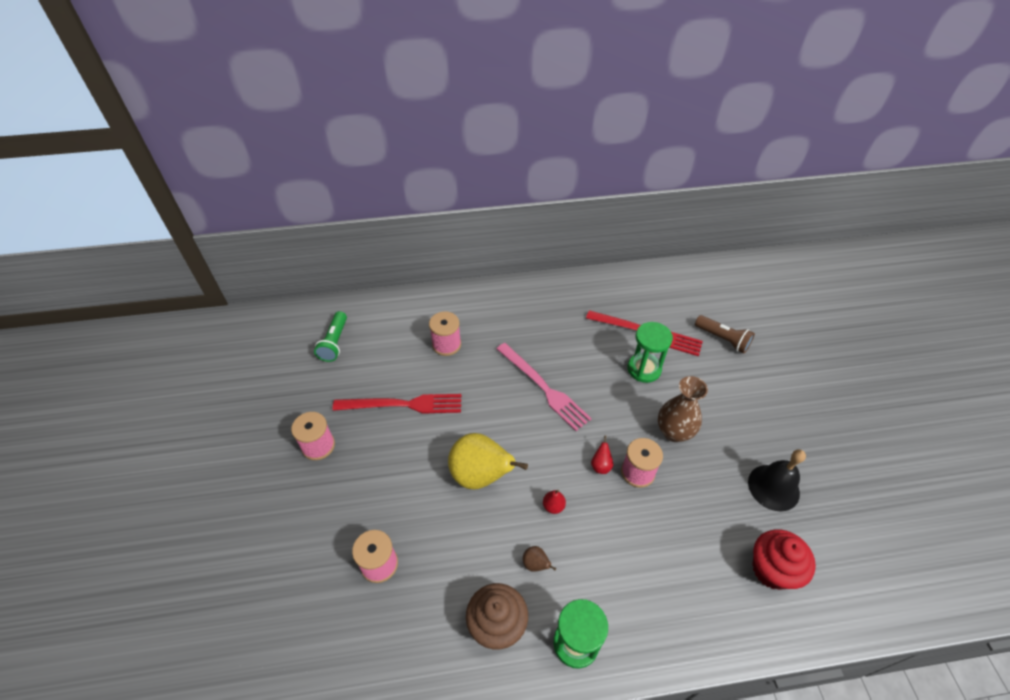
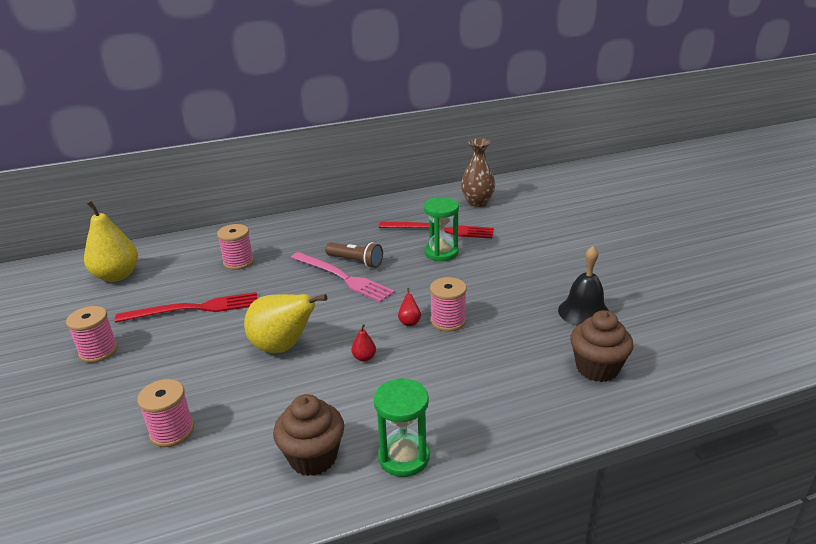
camera: 10 degrees left, 20 degrees down
green flashlight [314,311,347,362] -> yellow pear [84,200,138,282]
brown pear [523,546,556,572] -> none
brown vase [658,376,708,442] -> brown vase moved to [461,138,495,207]
brown flashlight [695,315,755,353] -> brown flashlight moved to [325,242,383,268]
red cupcake [752,529,816,590] -> brown cupcake [570,310,634,382]

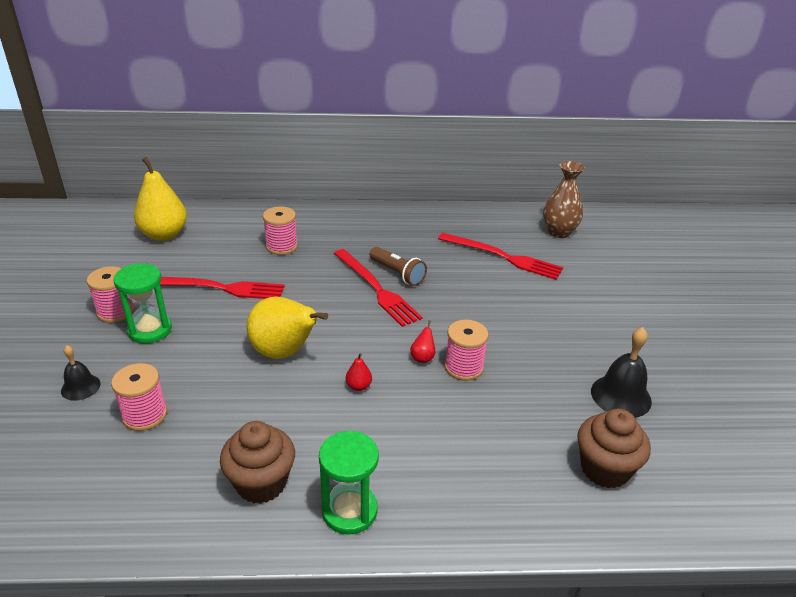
camera: 15 degrees right, 5 degrees up
pink fork [291,252,395,302] -> red fork [334,249,422,327]
green hourglass [424,197,459,261] -> green hourglass moved to [113,263,172,344]
none -> black bell [61,345,100,401]

